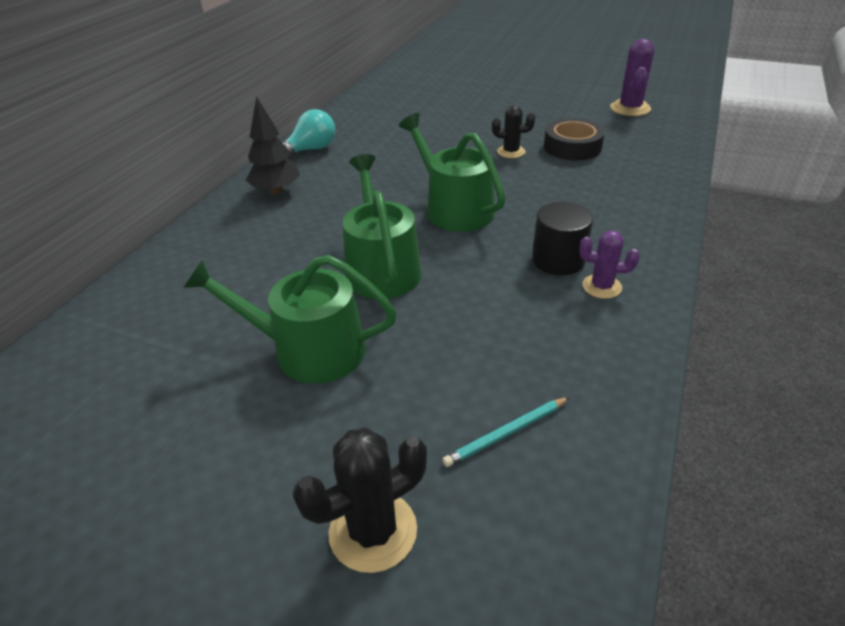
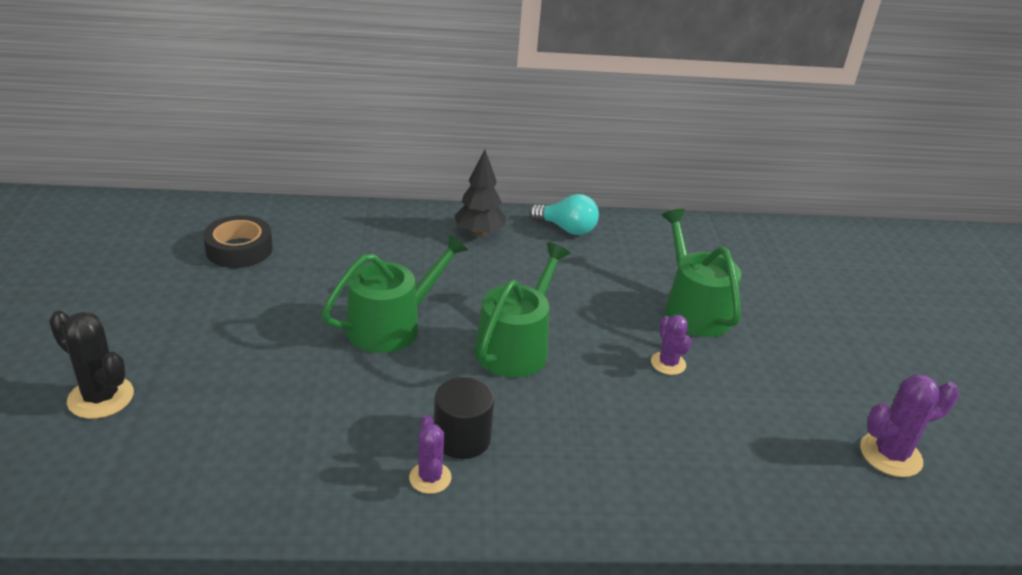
camera: 60 degrees right, 5 degrees down
green watering can [183,255,397,384] -> green watering can moved to [662,209,741,337]
turquoise pencil [442,397,570,467] -> none
black cactus [492,105,535,158] -> purple cactus [651,315,691,375]
black tape [544,118,605,161] -> black tape moved to [203,215,273,268]

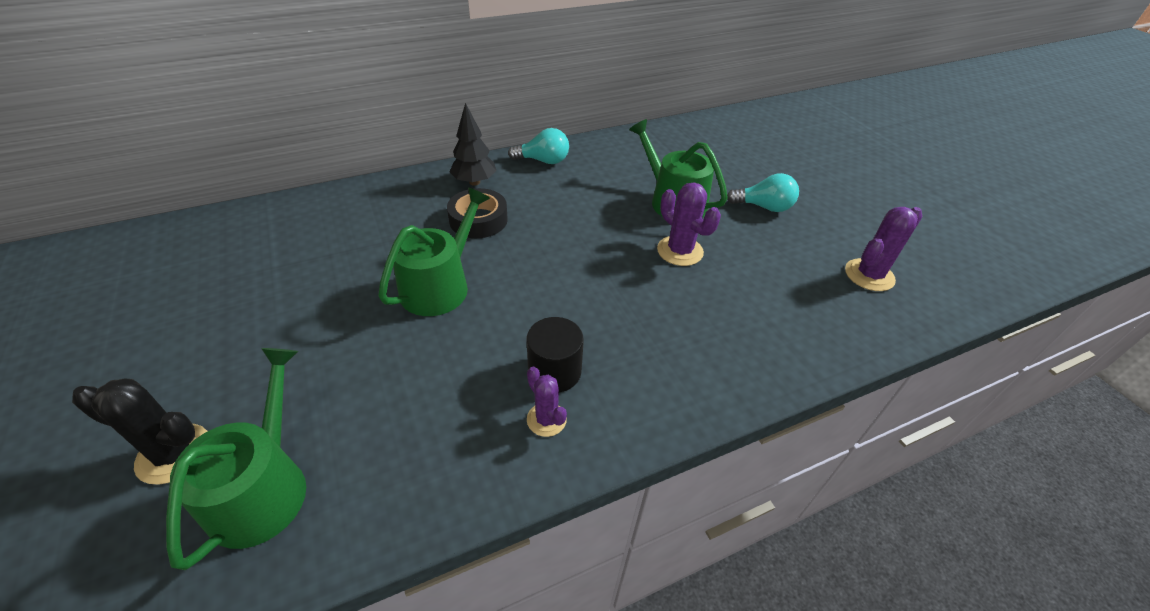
camera: 20 degrees left, 10 degrees up
black tape [203,215,273,268] -> black tape moved to [447,188,508,238]
green watering can [475,242,570,378] -> green watering can moved to [166,348,306,570]
purple cactus [651,315,691,375] -> purple cactus [657,182,721,266], size x1.56
none -> turquoise light bulb [727,173,799,212]

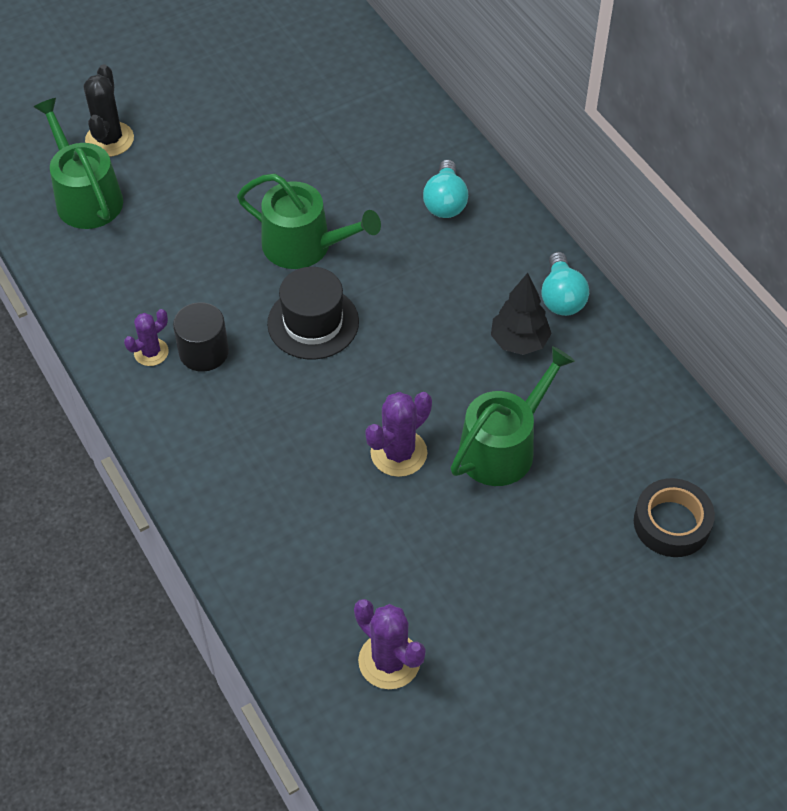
camera: 85 degrees right, 10 degrees up
green watering can [166,348,306,570] -> green watering can turned 120 degrees counterclockwise [34,98,123,229]
black tape [447,188,508,238] -> black tape moved to [634,478,715,557]
black tree [449,103,496,186] -> black tree moved to [491,273,552,355]
turquoise light bulb [727,173,799,212] -> turquoise light bulb moved to [423,160,468,218]
none -> black hat [267,267,359,360]

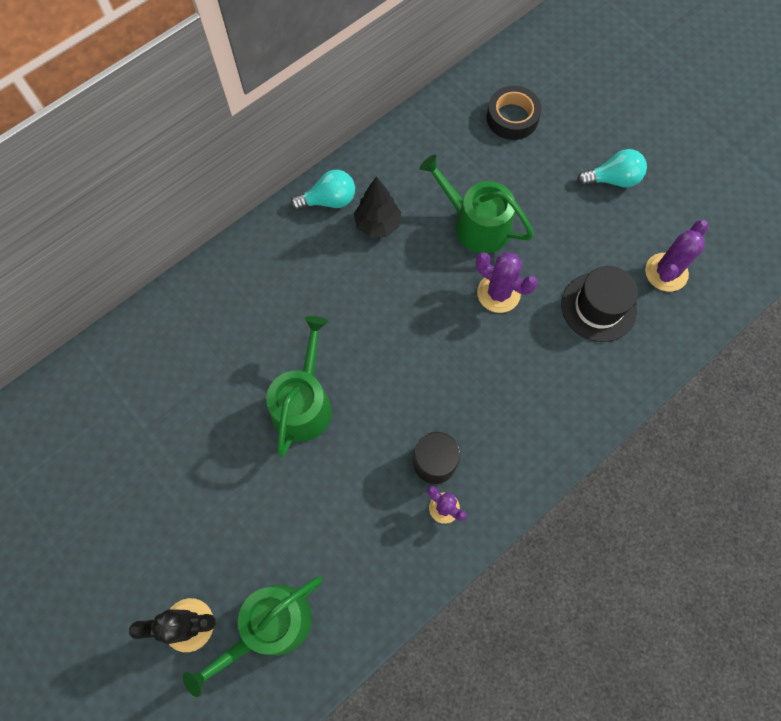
camera: 100 degrees left, 15 degrees up
black hat [267,267,359,360] -> black hat moved to [561,266,638,342]
turquoise light bulb [423,160,468,218] -> turquoise light bulb moved to [577,149,647,187]

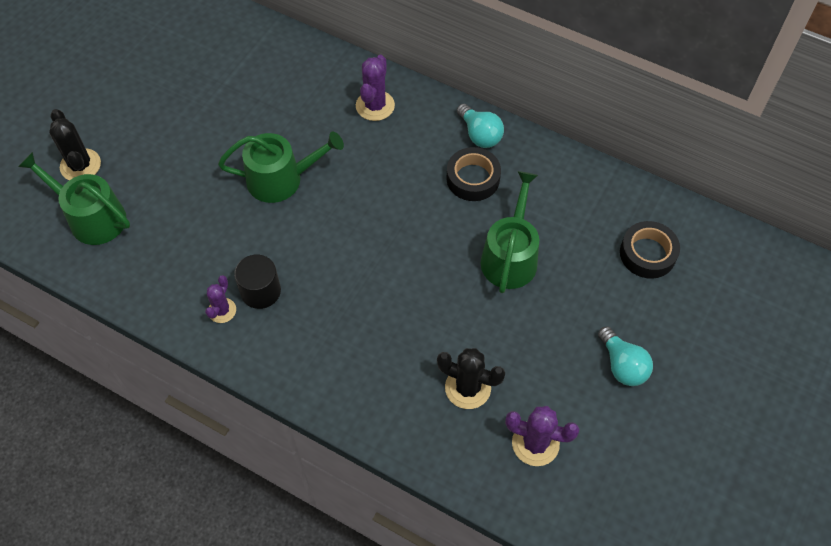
camera: 70 degrees right, 10 degrees down
black tree [354,177,401,237] -> black tape [446,147,501,201]
purple cactus [476,252,538,313] -> purple cactus moved to [356,55,395,121]
black hat [561,266,638,342] -> black cactus [437,348,505,409]

